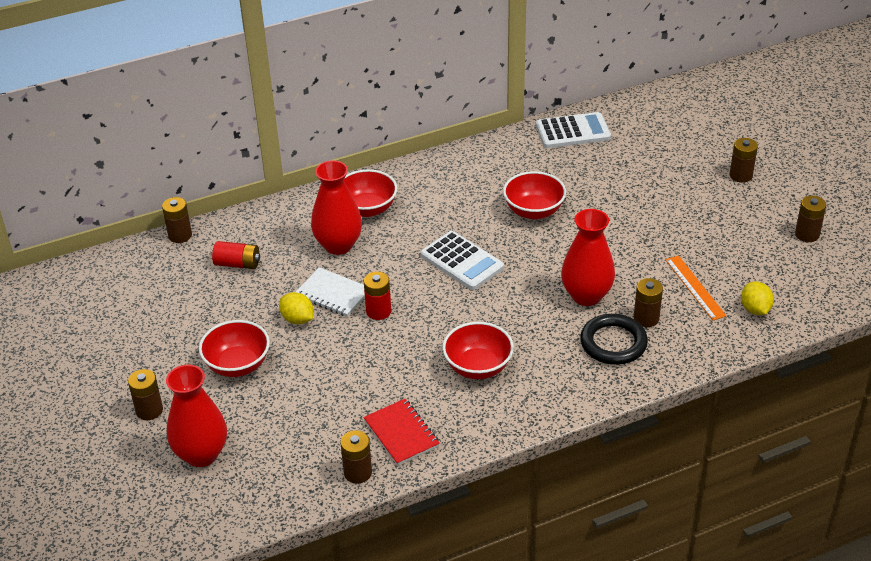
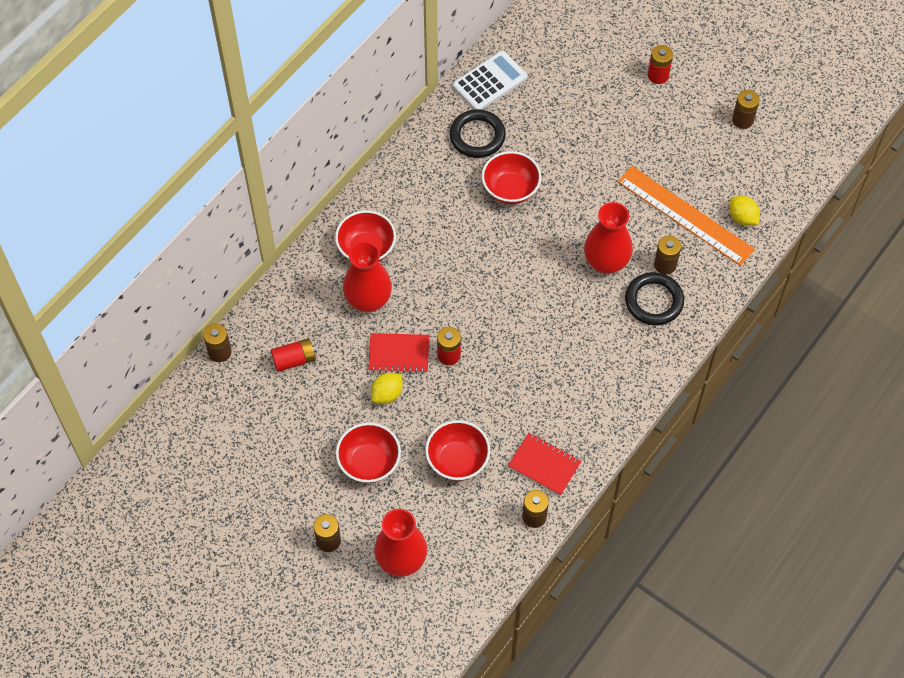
camera: 30 degrees left, 20 degrees up
yellow lemon [279,292,313,324] -> yellow lemon turned 60 degrees counterclockwise [371,373,403,404]
white notebook [296,267,365,317] -> red notebook [368,333,429,374]
white calculator [420,231,504,290] -> none
red bowl [442,322,514,379] -> red bowl moved to [425,420,490,481]
orange ruler [665,255,726,320] -> orange ruler [618,166,755,266], size x1.77
brown battery [730,138,758,183] -> red battery [648,45,673,84]
none -> black ring [450,109,506,158]

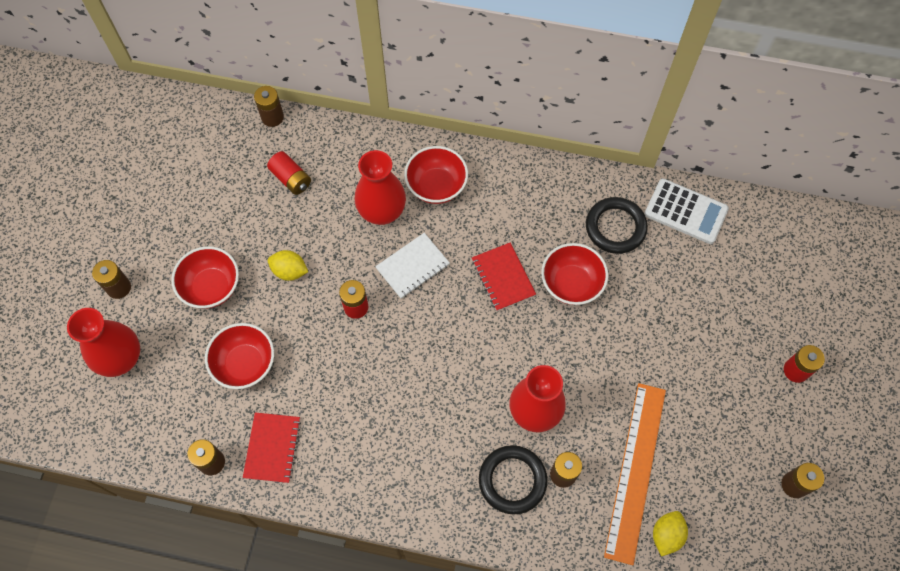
camera: 65 degrees right, 5 degrees up
red notebook [368,333,429,374] -> red notebook moved to [472,243,536,311]
none -> white notebook [375,233,450,299]

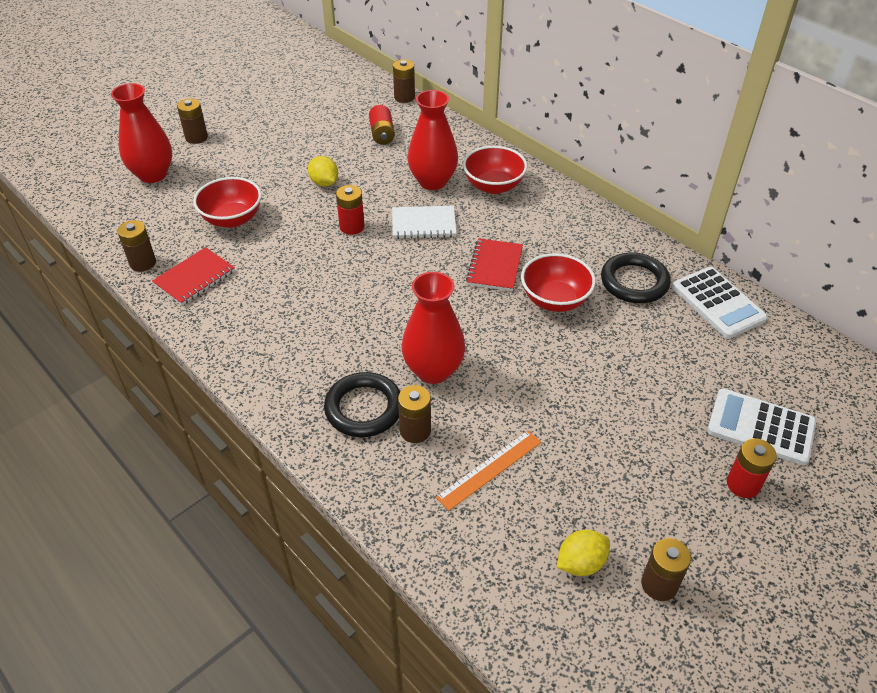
camera: 35 degrees right, 20 degrees down
red bowl [171,246,239,309] -> none
orange ruler [604,383,666,565] -> orange ruler [436,430,541,511], size x0.57
yellow lemon [653,511,688,556] -> yellow lemon moved to [557,530,610,576]
none -> white calculator [707,388,816,465]

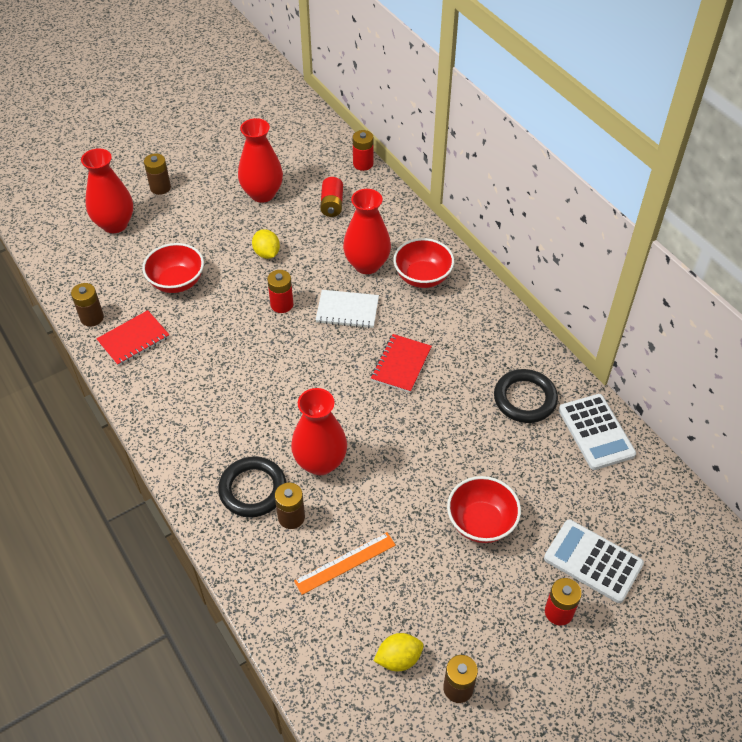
camera: 10 degrees right, 5 degrees up
brown battery [393,59,415,103] -> red battery [353,130,373,171]
red bowl [521,253,596,312] -> red bowl moved to [447,476,521,543]
none -> red vase [238,118,283,203]

